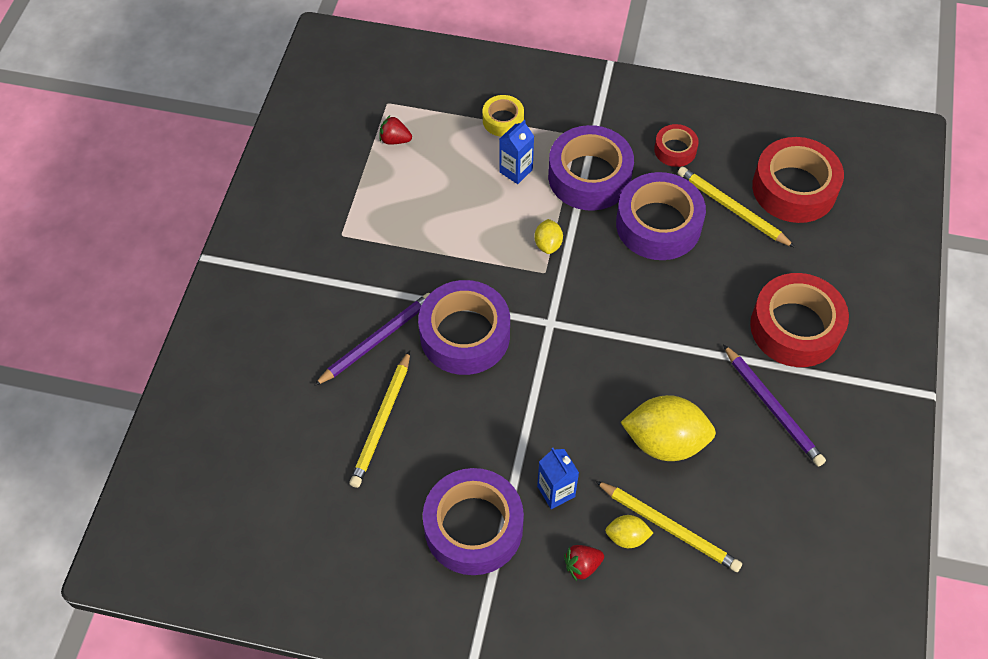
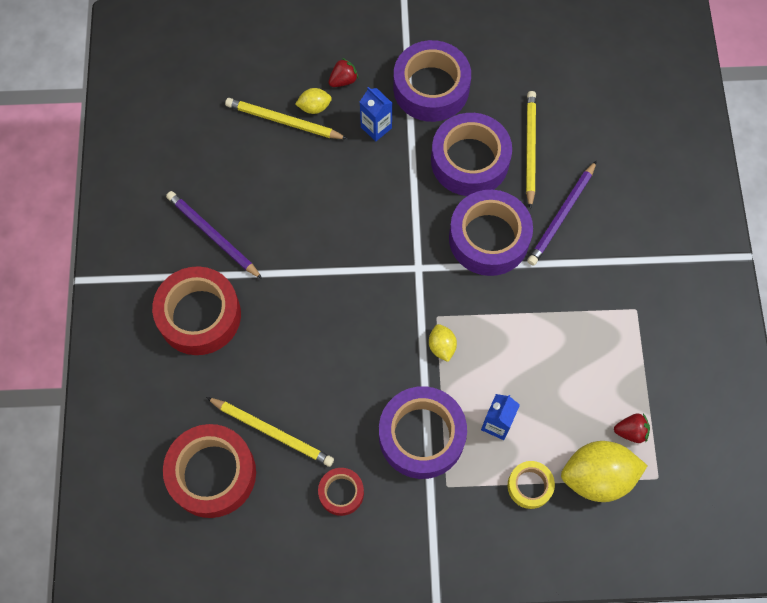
camera: 165 degrees right, 10 degrees up
purple tape [616,172,706,260] -> purple tape moved to [431,113,512,196]
yellow lemon [620,395,716,461] -> yellow lemon moved to [561,441,647,502]

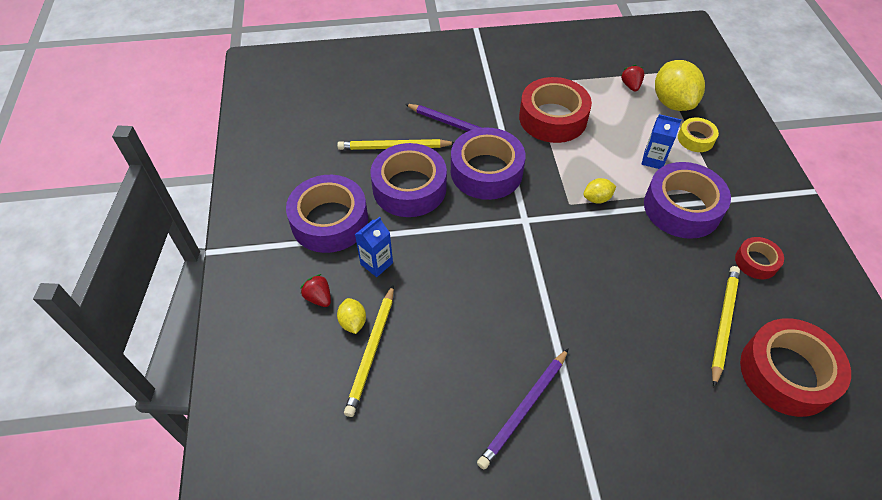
camera: 95 degrees left, 15 degrees down
red tape [152,266,241,355] -> red tape moved to [519,77,592,143]

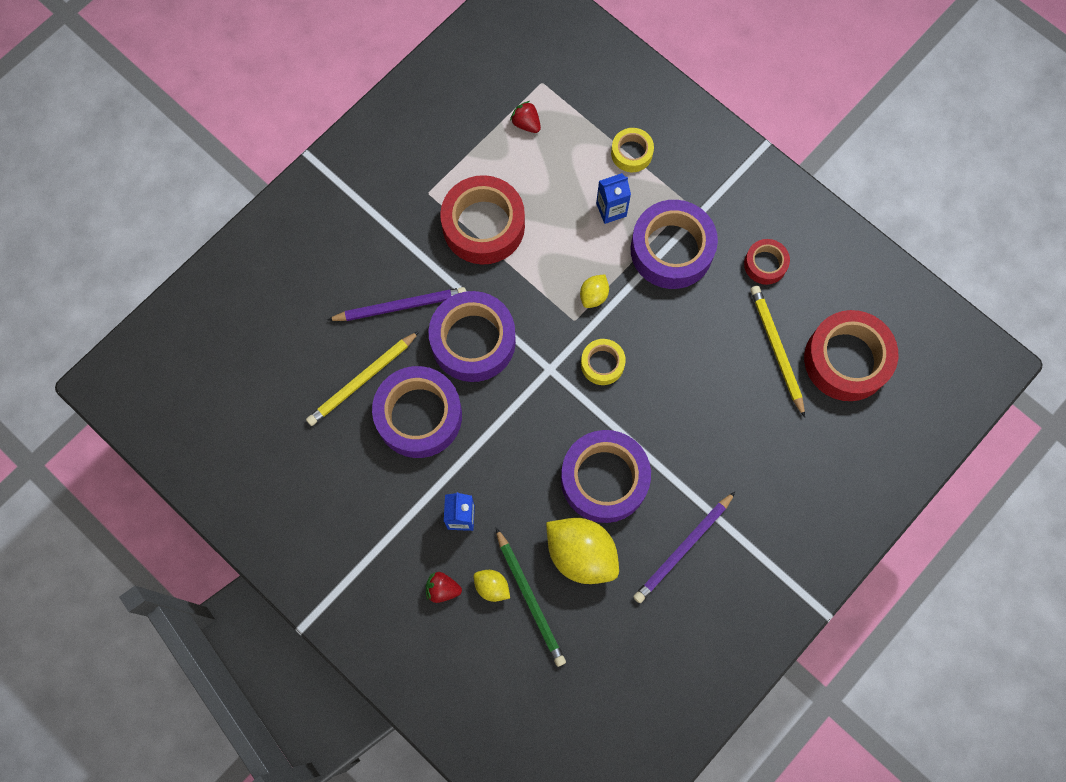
camera: 40 degrees left, 20 degrees up
purple tape [286,175,368,253] -> purple tape moved to [561,430,651,523]
yellow pencil [344,285,394,417] -> green pencil [496,528,566,667]
purple pencil [477,348,569,470] -> purple pencil turned 45 degrees clockwise [633,492,735,603]
yellow lemon [655,60,705,111] -> yellow lemon moved to [546,518,619,584]
none -> yellow tape [581,339,626,385]

